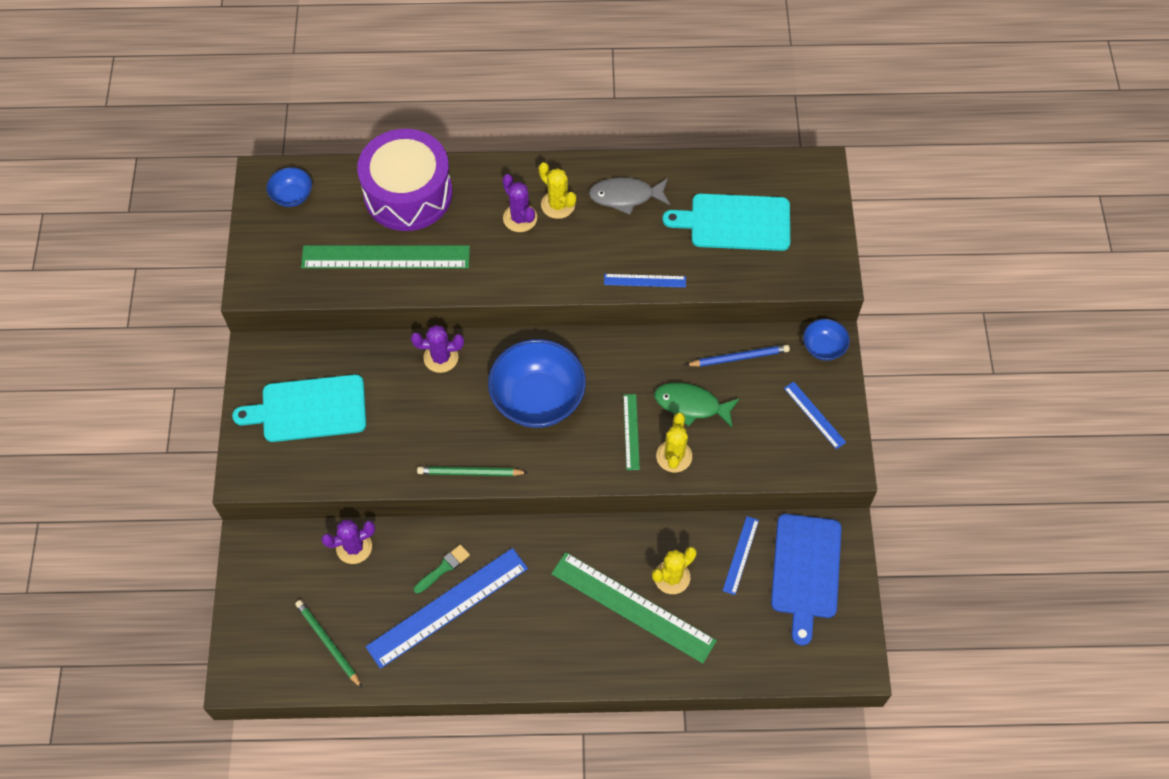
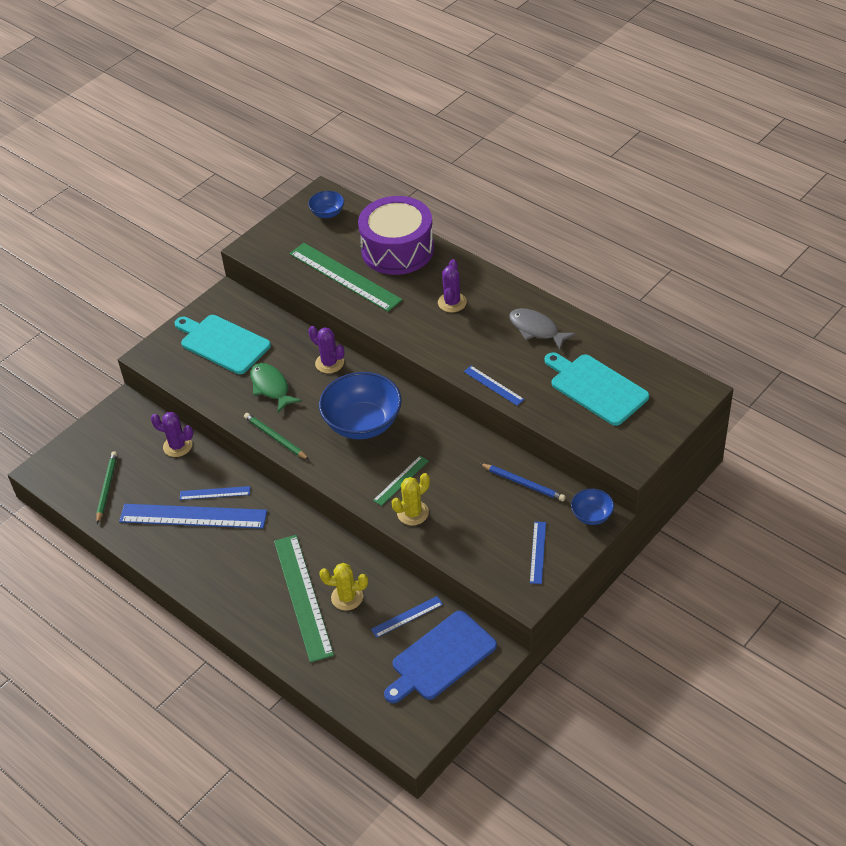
camera: 45 degrees right, 15 degrees down
green brush [414,544,470,594] -> blue ruler [180,486,250,500]
yellow cactus [539,162,576,219] -> none
green fish [654,383,740,427] -> green fish moved to [250,363,302,413]

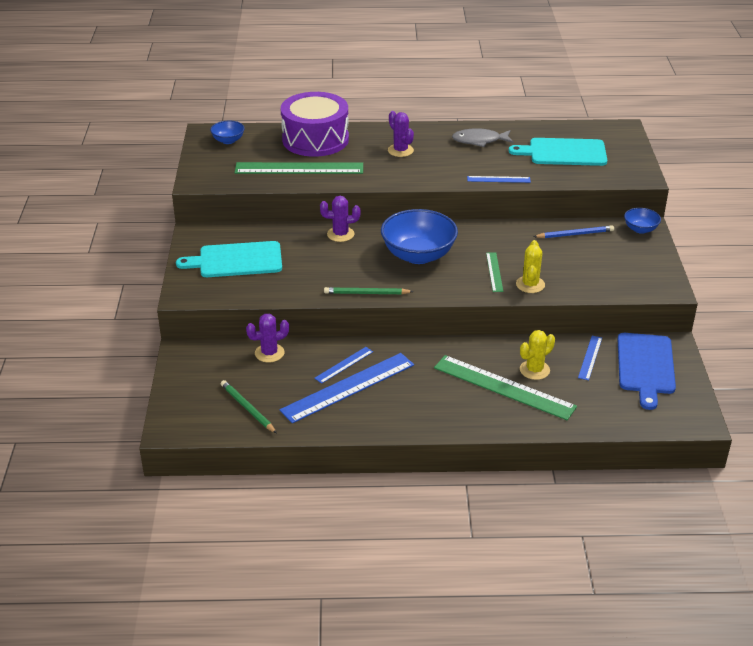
camera: 45 degrees left, 10 degrees down
green fish [250,363,302,413] -> none
blue ruler [530,522,546,584] -> none

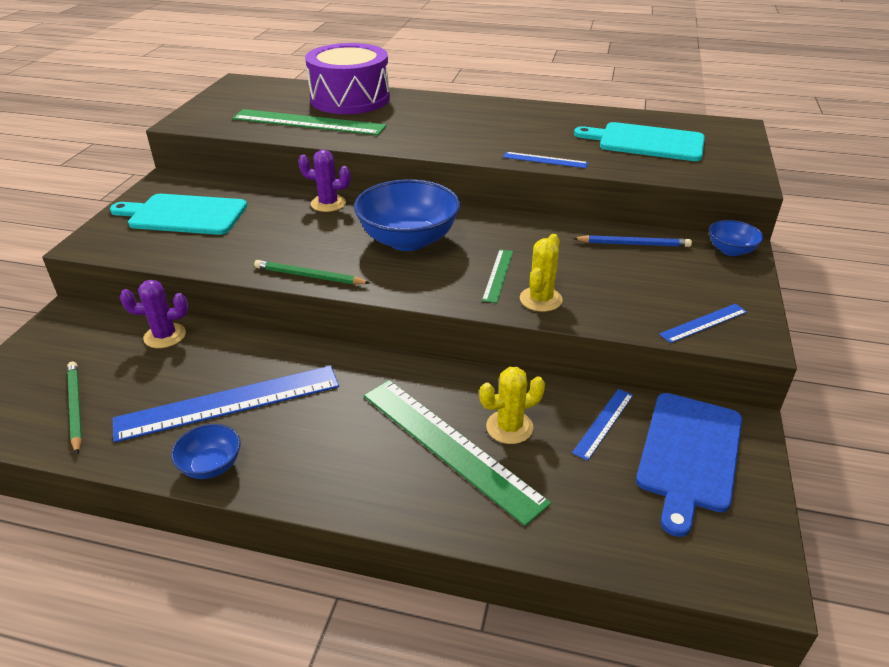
camera: 15 degrees right, 0 degrees up
blue bowl [210,121,245,144] -> blue bowl moved to [171,424,241,479]
blue ruler [314,347,373,384] -> blue ruler moved to [659,304,747,343]
purple cactus [388,111,414,157] -> none
grey fish [452,128,514,147] -> none

